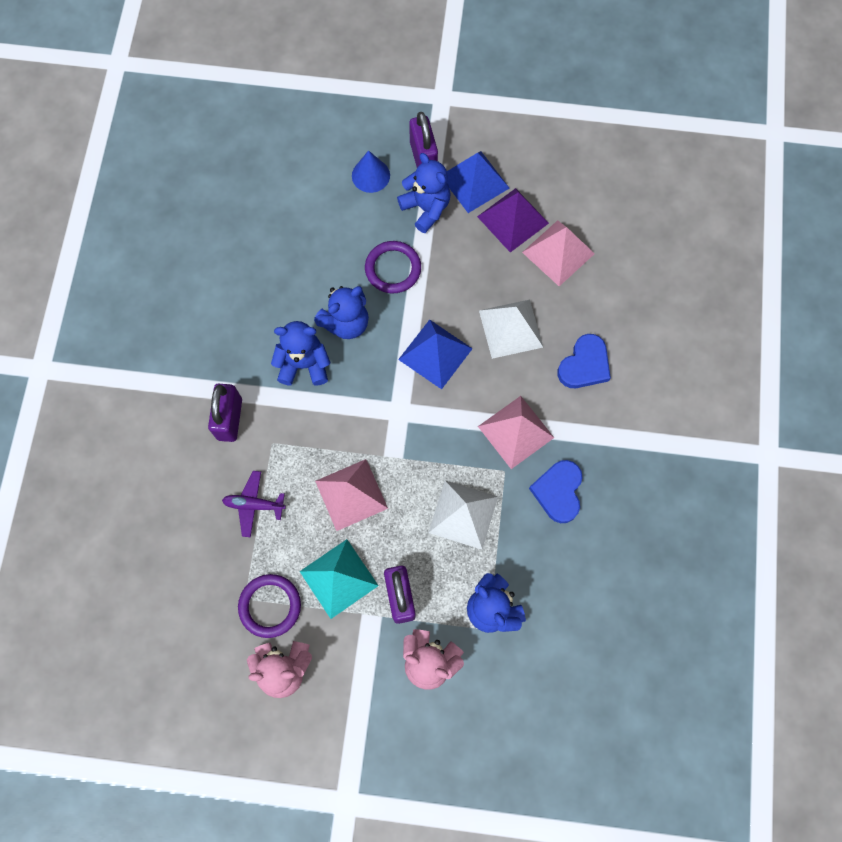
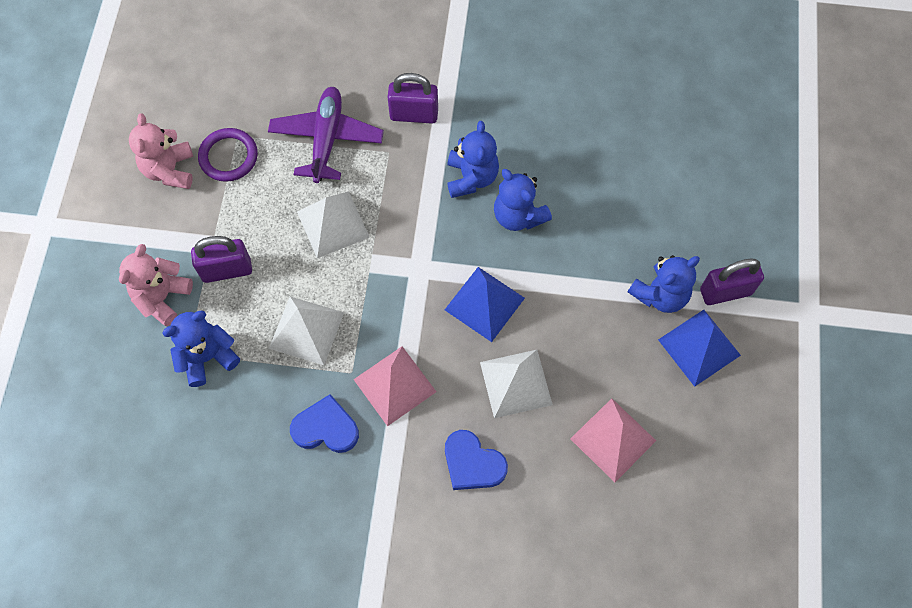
camera: 90 degrees right, 5 degrees down
purple plane [222,471,286,537] -> purple plane [268,87,384,183], size x1.76
turquoise pyramid [299,539,379,619] -> none
pink pyramid [315,459,388,531] -> white pyramid [297,192,370,258]
blue cone [352,150,390,193] -> none
purple ring [365,241,421,293] -> none
purple pyramid [477,188,549,252] -> none

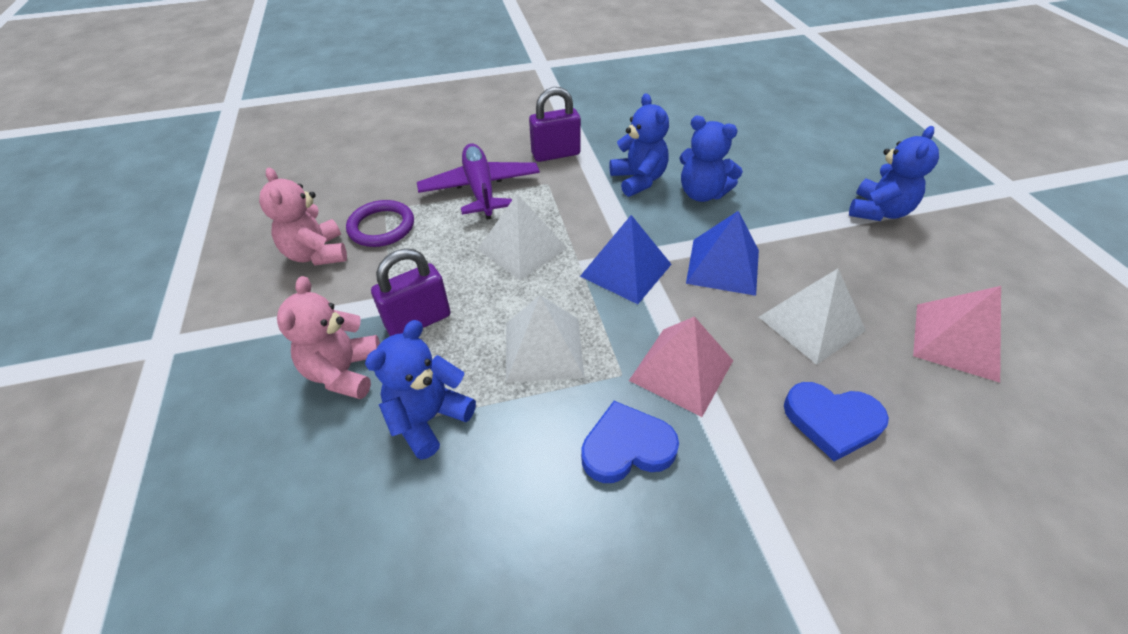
camera: 20 degrees left, 20 degrees down
blue pyramid [658,310,741,387] -> blue pyramid moved to [580,215,671,304]
purple padlock [700,258,764,305] -> none

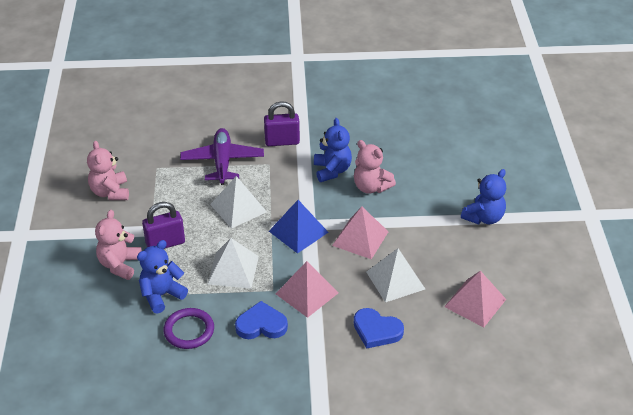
camera: 10 degrees right, 5 degrees down
purple ring [346,200,414,247] -> purple ring moved to [163,308,214,349]
blue teddy bear [679,115,743,202] -> pink teddy bear [354,140,396,194]
blue pyramid [686,211,759,296] -> pink pyramid [332,207,388,259]

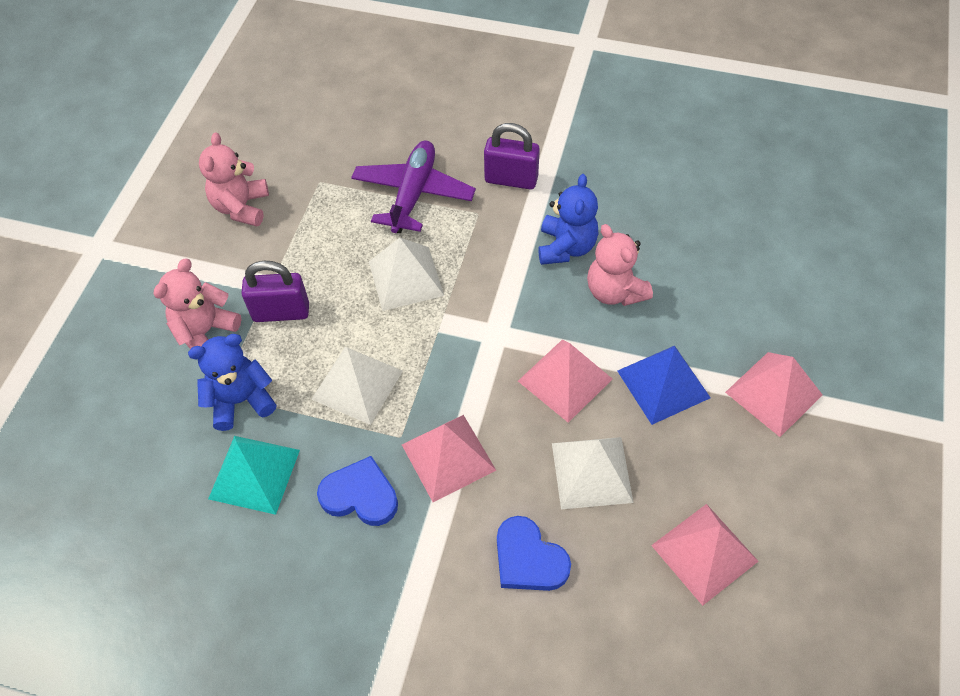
camera: 20 degrees right, 15 degrees up
purple ring [163,308,214,349] -> turquoise pyramid [208,436,300,515]
blue pyramid [269,200,329,254] -> blue pyramid moved to [617,346,711,425]
blue teddy bear [461,169,506,225] -> pink pyramid [725,352,823,437]

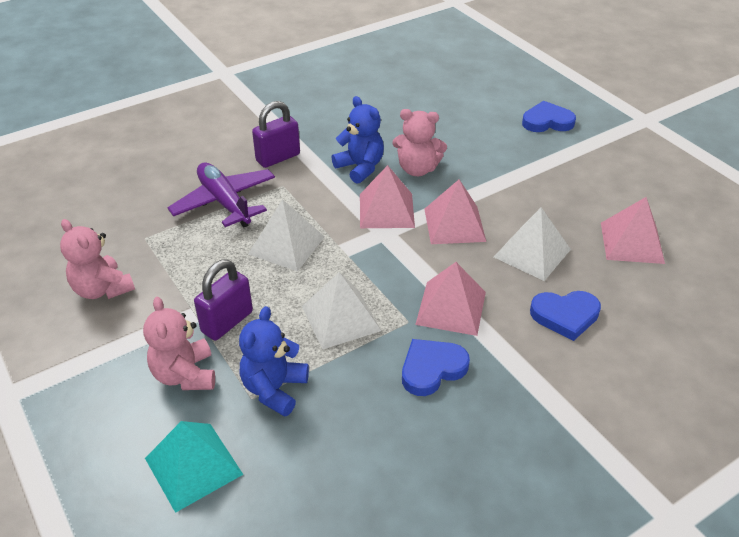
camera: 50 degrees left, 15 degrees down
turquoise pyramid [208,436,300,515] -> turquoise pyramid moved to [145,421,244,513]
blue pyramid [617,346,711,425] -> none
pink pyramid [725,352,823,437] -> pink pyramid moved to [360,165,415,228]
none -> blue heart [522,101,576,132]

